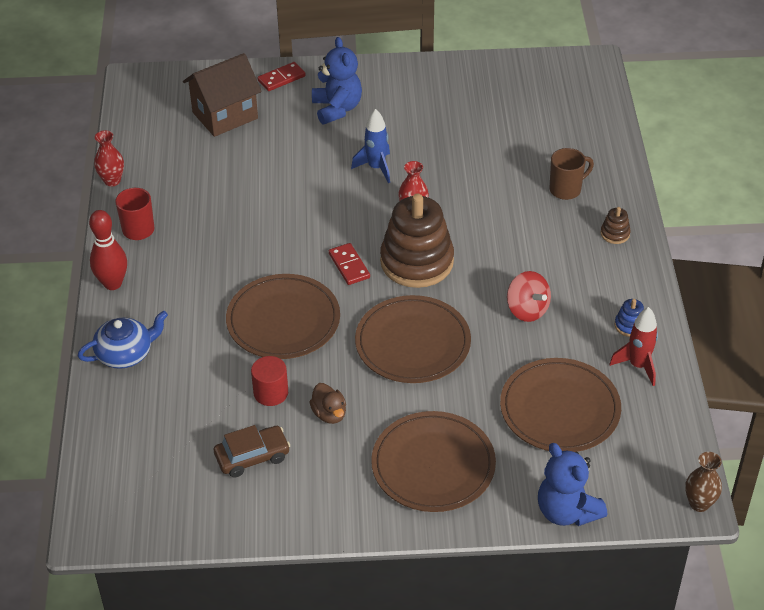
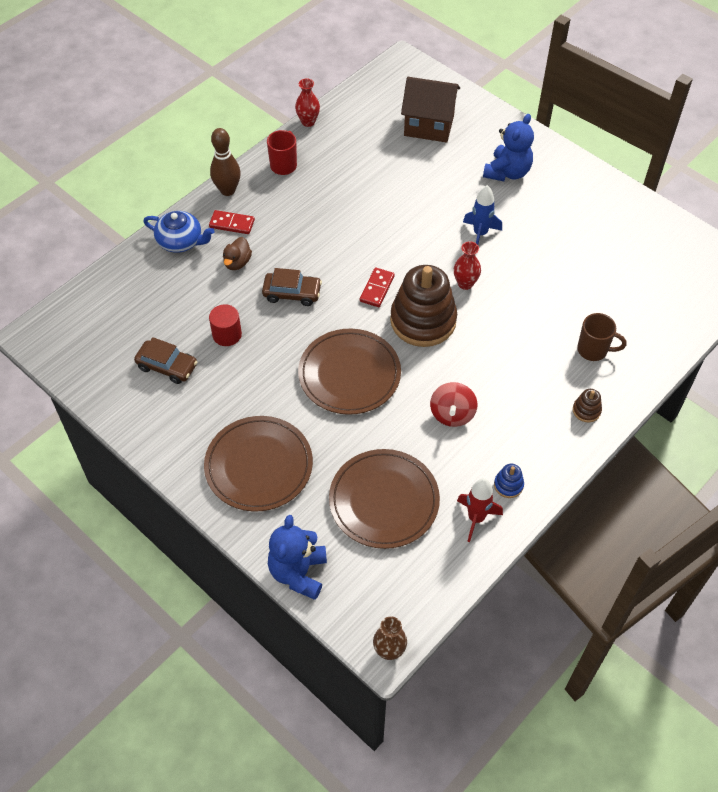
camera: 45 degrees right, 10 degrees up
red bowling pin [89,210,127,290] -> brown bowling pin [210,128,241,196]
brown plate [226,274,340,359] -> brown car [262,268,322,306]
red domino [258,62,306,91] -> red domino moved to [209,210,255,234]
brown duck [310,383,346,424] -> brown duck moved to [223,237,252,270]

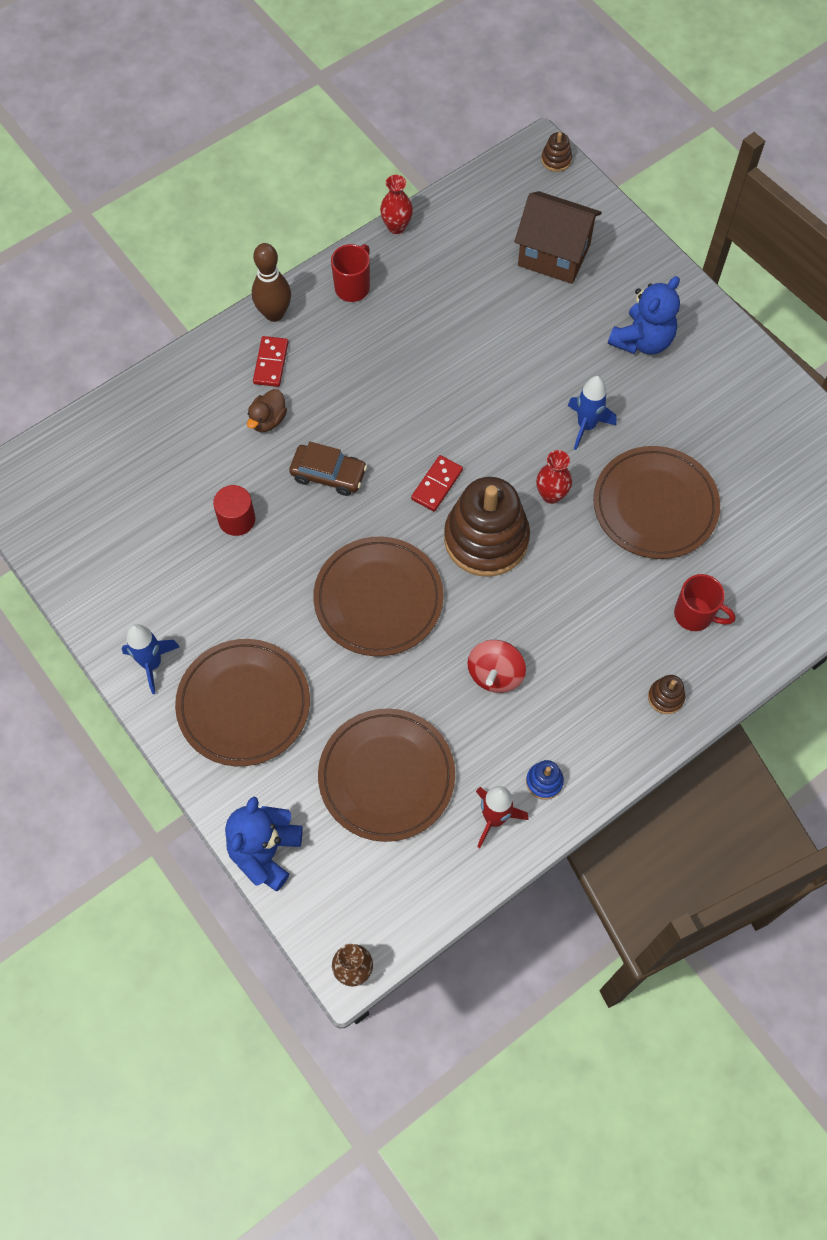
camera: 10 degrees right, 10 degrees up
brown car [134,337,197,384] -> none
blue teapot [143,211,214,253] -> none
red domino [209,210,255,234] -> red domino turned 75 degrees clockwise [253,336,288,387]
brown mug [577,313,627,361] -> red mug [674,574,736,631]
none -> blue rocket [122,624,180,694]
none -> brown stacking toy [541,132,572,172]
none -> brown plate [593,446,720,559]

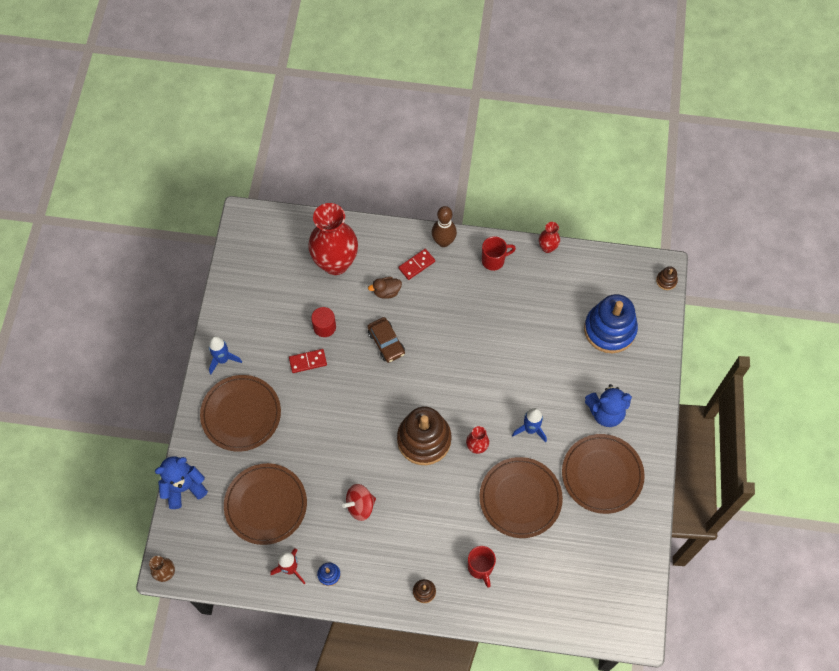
camera: 45 degrees right, 0 degrees up
brown plate [313,537,444,656] -> brown plate moved to [562,434,645,514]
red domino [411,455,463,512] -> red domino moved to [289,349,327,373]
brown house [514,191,602,284] -> blue stacking toy [584,294,638,353]
none -> red vase [308,203,358,275]

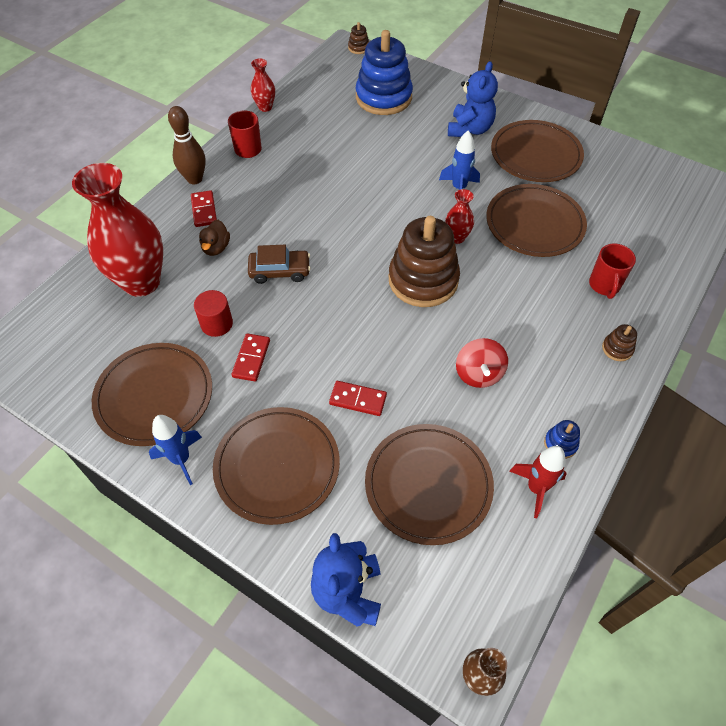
camera: 65 degrees left, 10 degrees down
red mug [468,546,496,588] -> red mug turned 90 degrees clockwise [589,244,636,299]
none -> brown plate [92,343,212,446]
none -> red domino [329,381,387,416]

